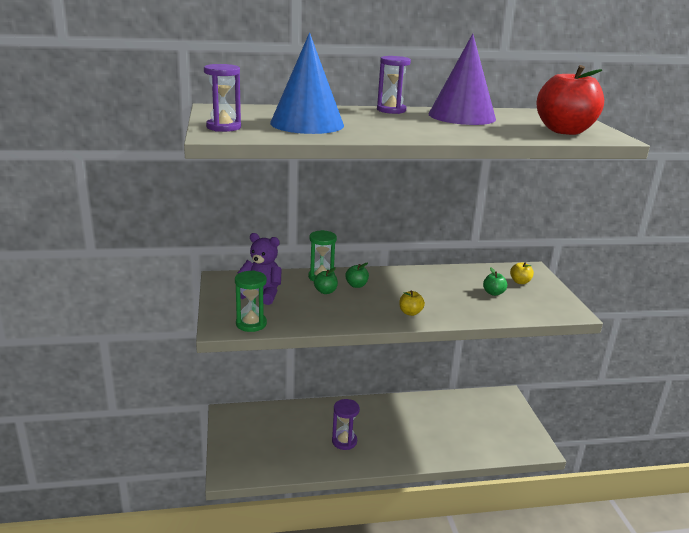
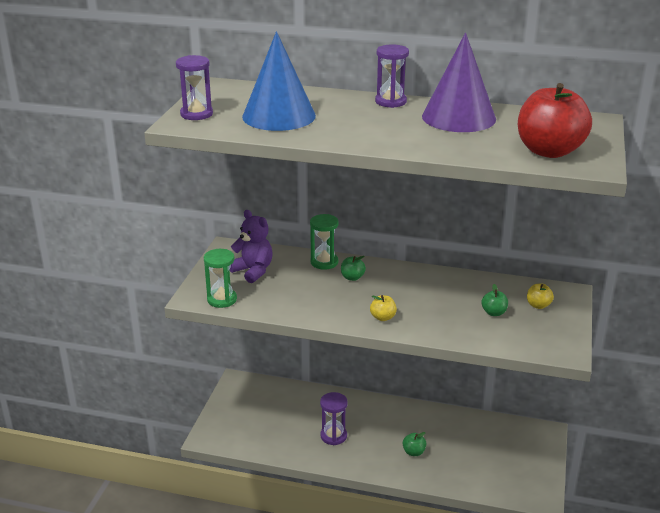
camera: 25 degrees right, 5 degrees up
green apple [314,267,338,294] -> green apple moved to [403,432,426,456]

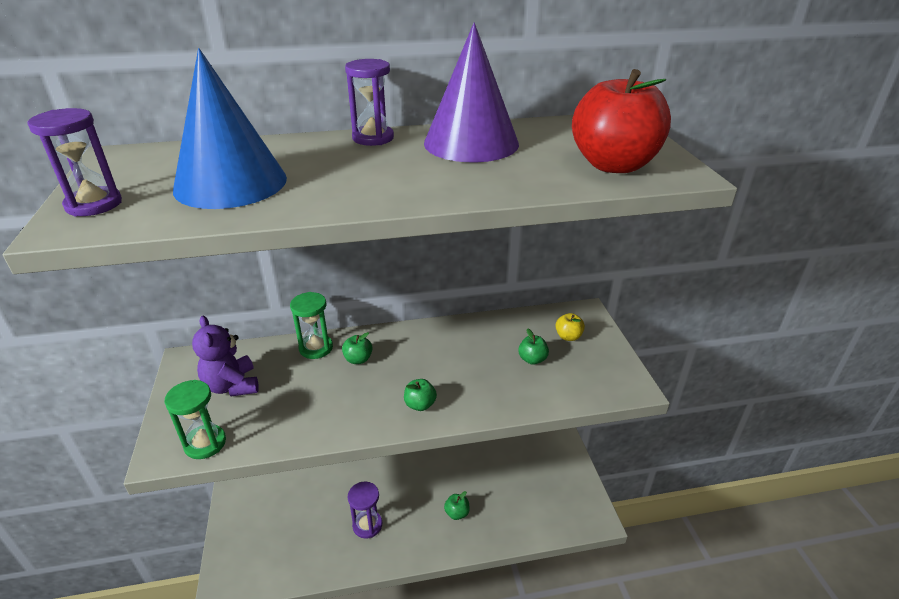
camera: 25 degrees left, 5 degrees up
purple teddy bear [229,210,272,283] -> purple teddy bear turned 135 degrees counterclockwise [192,316,259,397]
yellow apple [370,295,397,321] -> green apple [404,379,437,411]

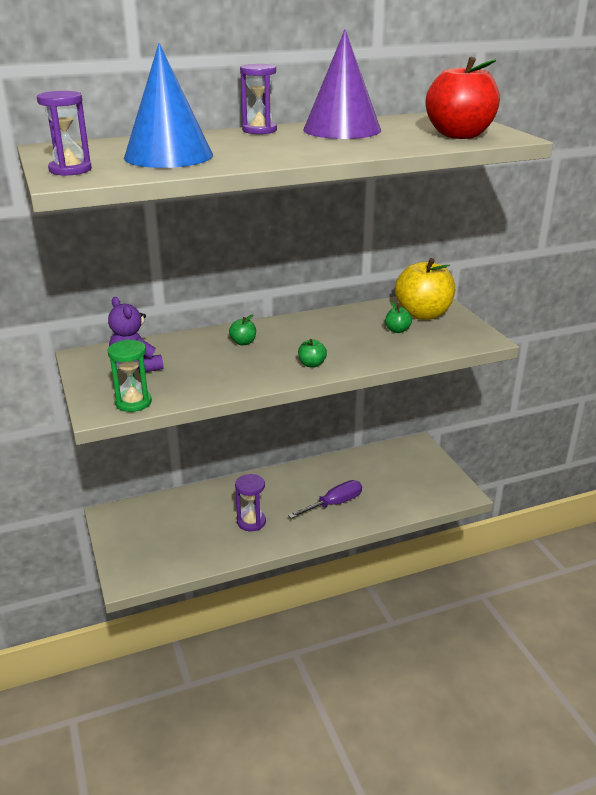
camera: 10 degrees left, 5 degrees down
green hourglass [290,292,333,359] -> none
green apple [444,491,470,520] -> purple screwdriver [288,480,362,519]
yellow apple [555,313,585,341] -> yellow apple [395,258,455,320], size x2.33

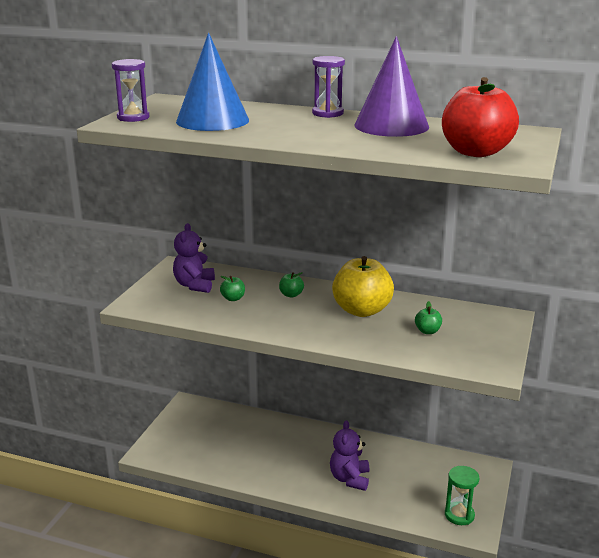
camera: 40 degrees right, 5 degrees down
green hourglass [108,339,152,412] -> green hourglass moved to [445,466,479,525]
purple hourglass [235,474,266,531] -> none
purple screwdriver [288,480,362,519] -> purple teddy bear [330,421,369,491]
green apple [298,339,327,368] -> green apple moved to [220,276,245,301]
yellow apple [395,258,455,320] -> yellow apple moved to [332,256,394,317]

